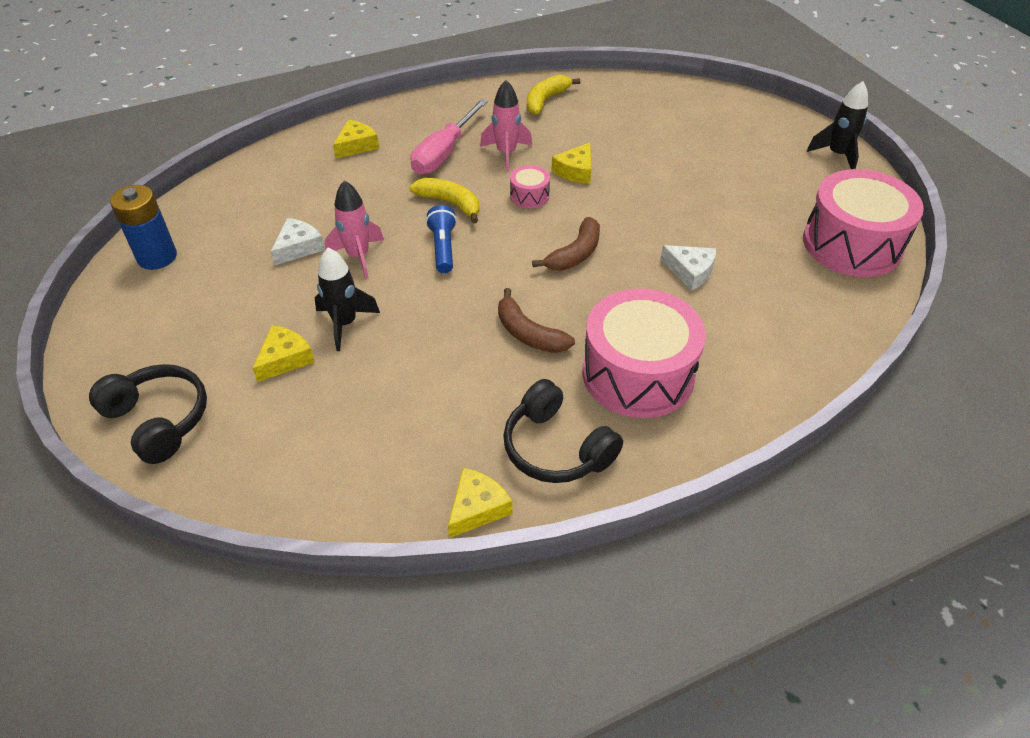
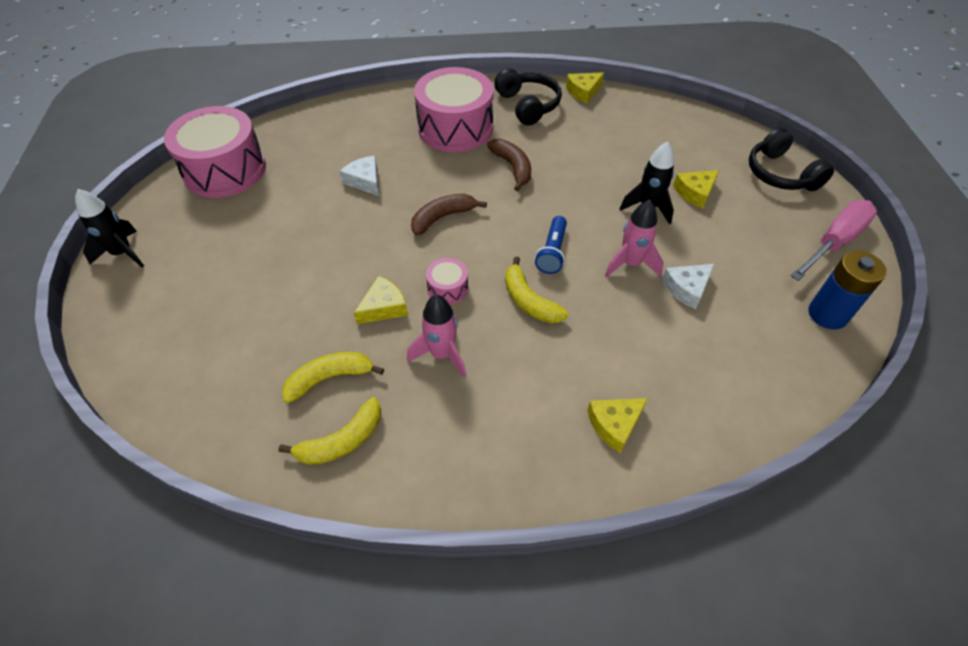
camera: 160 degrees left, 5 degrees up
pink screwdriver [410,99,488,175] -> pink screwdriver moved to [790,200,877,281]
none -> yellow banana [282,352,384,403]

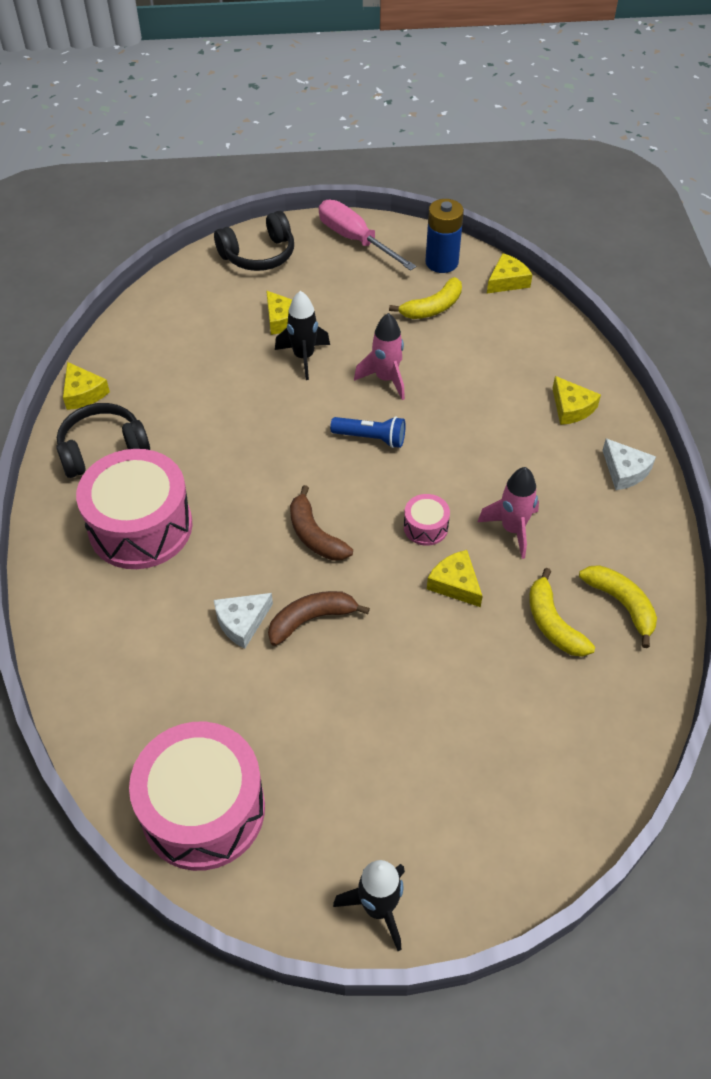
camera: 90 degrees left, 0 degrees up
brown banana [487,139,531,191] -> brown banana moved to [268,591,370,646]
yellow banana [505,256,569,323] -> yellow banana moved to [389,277,462,319]
white cheese [662,264,714,309] -> white cheese moved to [602,438,656,490]
none -> yellow cheese [487,253,532,293]

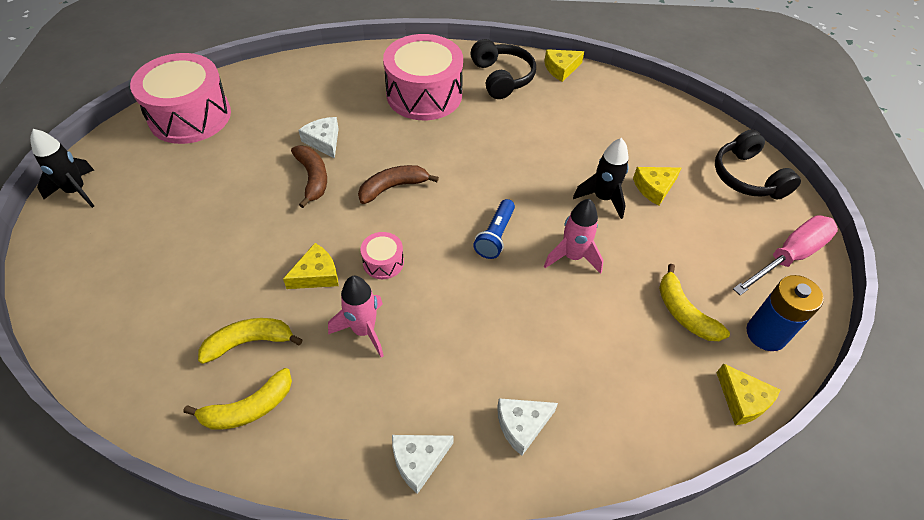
camera: 95 degrees right, 0 degrees up
yellow cheese [552,376,601,425] -> white cheese [497,398,558,456]

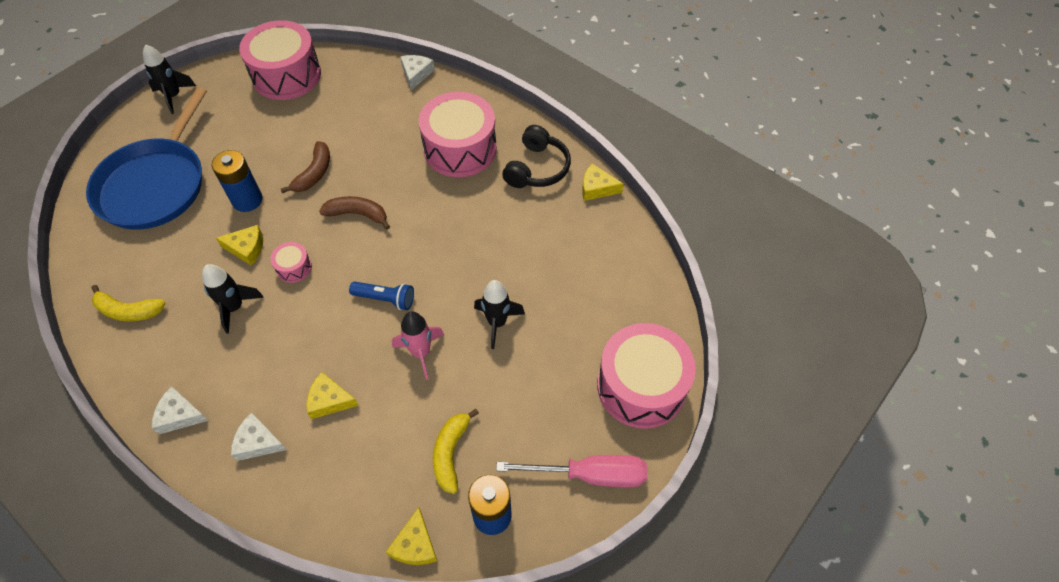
camera: 40 degrees right, 5 degrees up
yellow banana [198,318,302,364] -> none
white cheese [298,117,339,158] -> white cheese moved to [400,55,435,90]
pink rocket [328,276,384,358] -> black rocket [202,264,264,334]
blue flashlight [473,199,515,259] -> blue flashlight turned 135 degrees counterclockwise [349,281,414,310]
yellow cheese [633,167,681,206] -> yellow cheese moved to [306,372,359,419]
black headphones [715,129,801,199] -> pink drum [597,323,696,429]
none -> blue pan [86,87,207,229]
none -> blue battery [212,150,262,212]

